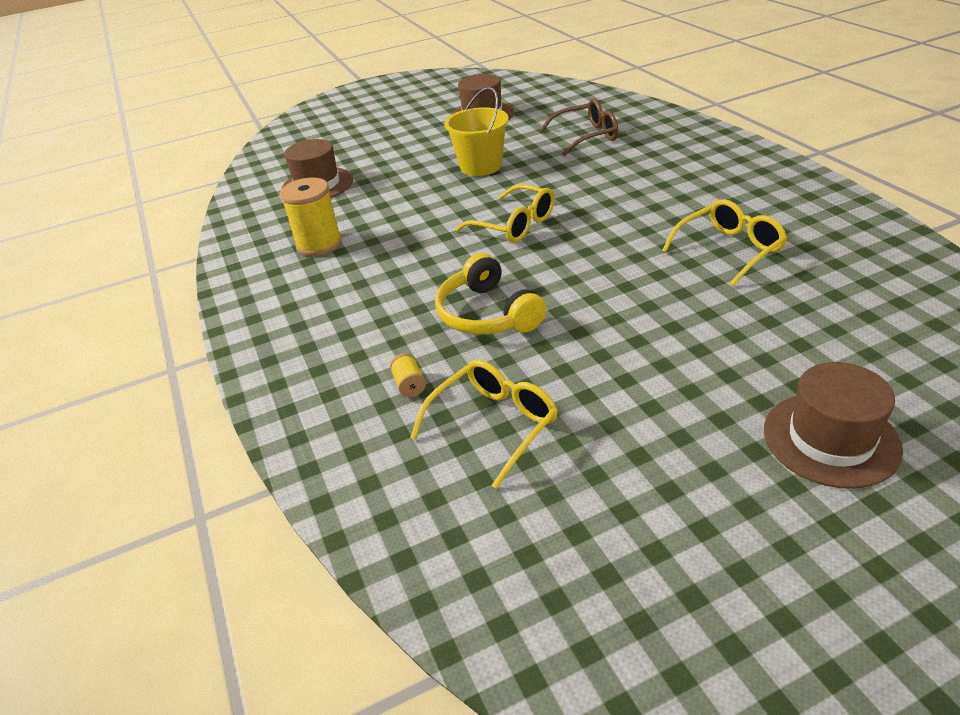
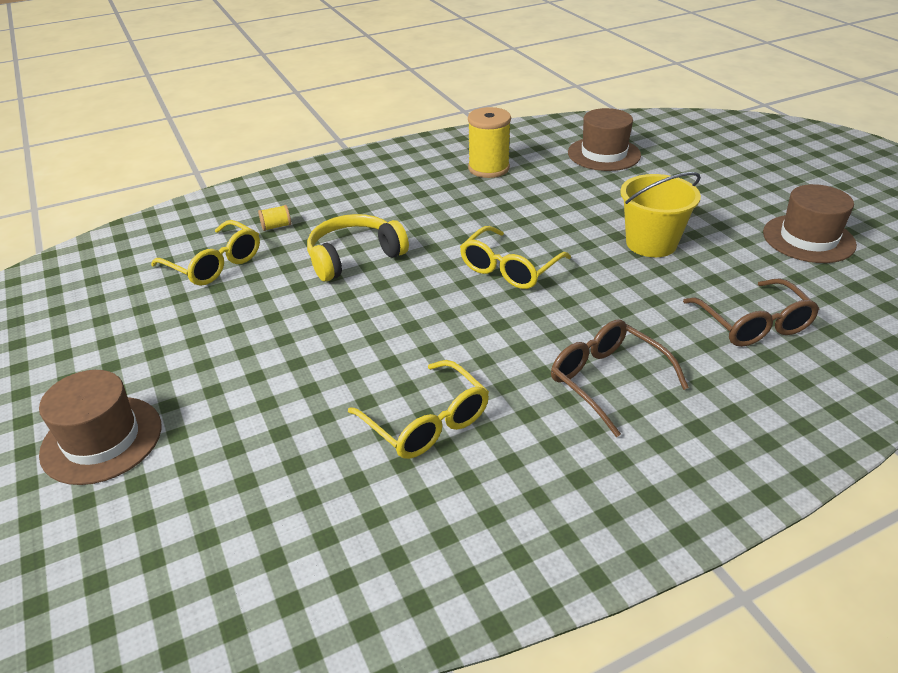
camera: 85 degrees right, 0 degrees up
none -> brown glasses [551,319,689,437]

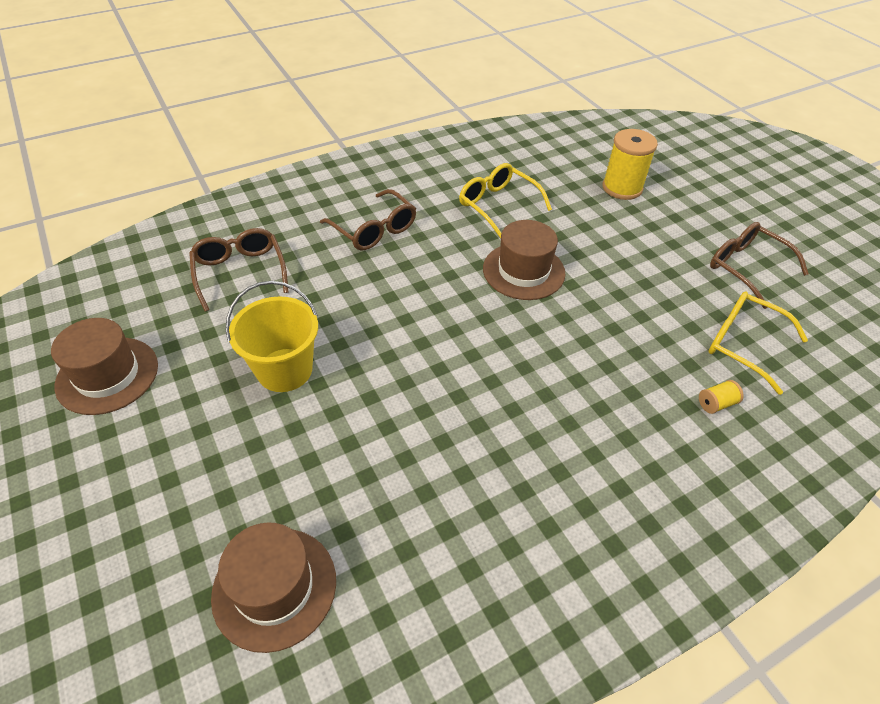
camera: 175 degrees right, 10 degrees up
brown hat [39,370,161,485] -> brown hat moved to [483,220,566,300]
yellow headphones [307,214,409,282] -> none
yellow glasses [460,226,571,289] -> none
yellow spool [468,107,511,178] -> yellow spool moved to [602,129,658,200]
none -> brown glasses [710,222,809,309]

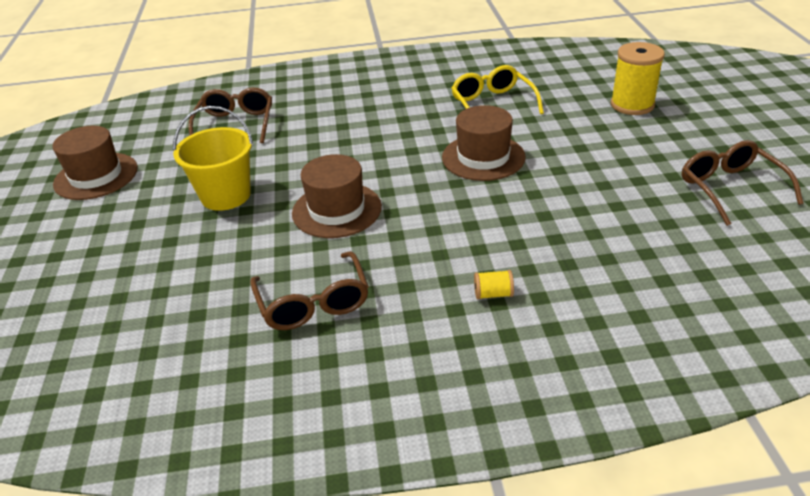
camera: 25 degrees right, 10 degrees down
brown hat [211,522,336,653] -> brown hat moved to [292,154,382,238]
brown glasses [320,189,416,251] -> brown glasses moved to [250,251,369,330]
yellow spool [699,380,744,414] -> yellow spool moved to [474,270,514,299]
yellow glasses [708,291,808,395] -> none

